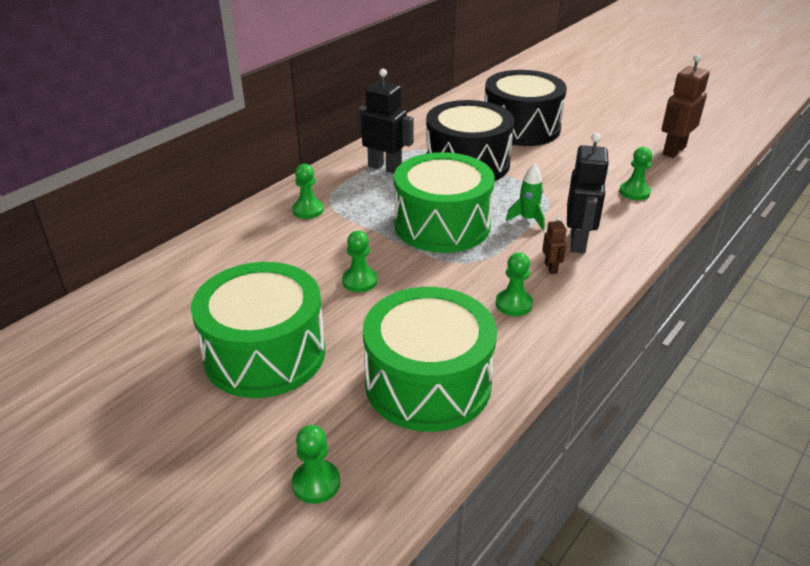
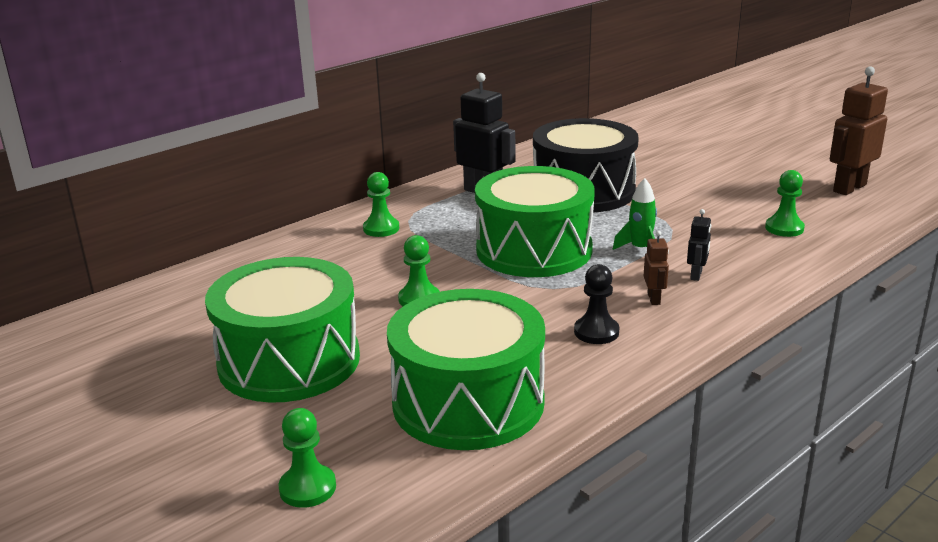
camera: 10 degrees right, 10 degrees down
black drum [485,70,567,146] -> none
green pawn [496,252,533,316] -> black pawn [574,264,619,344]
black robot [567,133,609,253] -> black robot [687,209,711,281], size x0.49

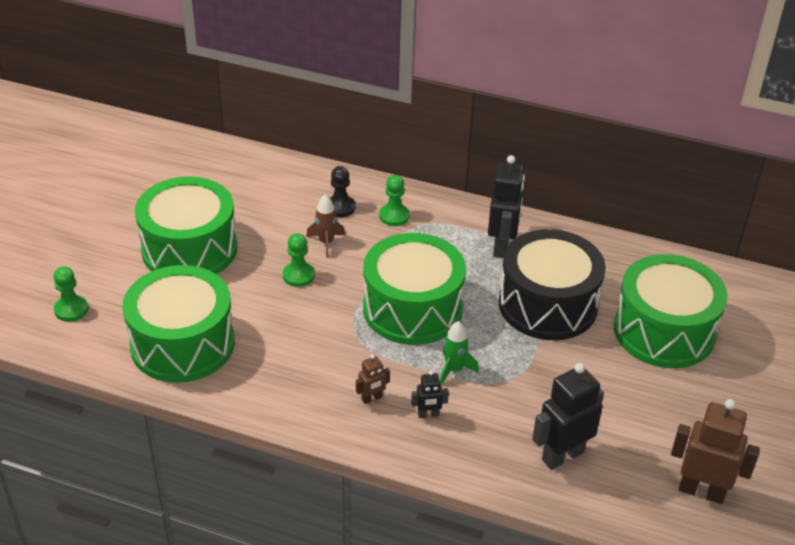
camera: 60 degrees right, 15 degrees up
black pawn [574,264,619,344] -> black pawn moved to [330,166,355,217]
green pawn [765,170,805,237] -> black robot [532,363,604,470]
none -> brown rocket [306,194,345,258]
none -> green drum [613,254,728,368]

